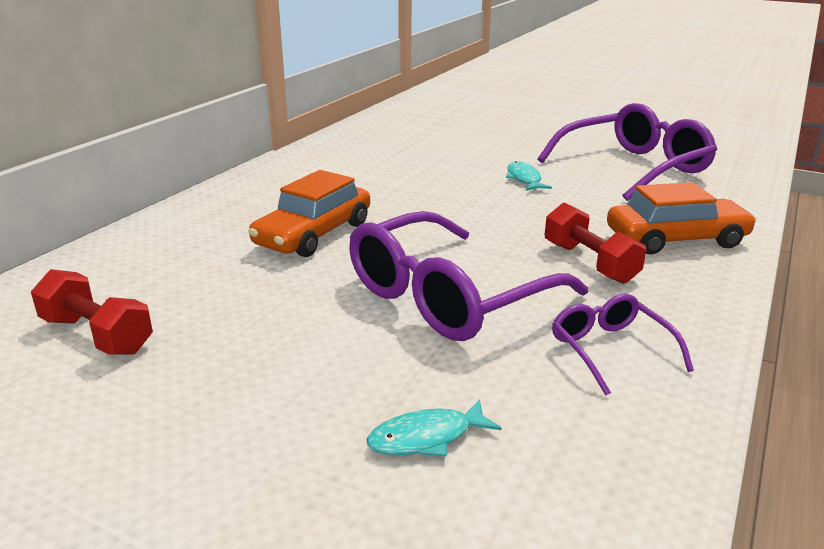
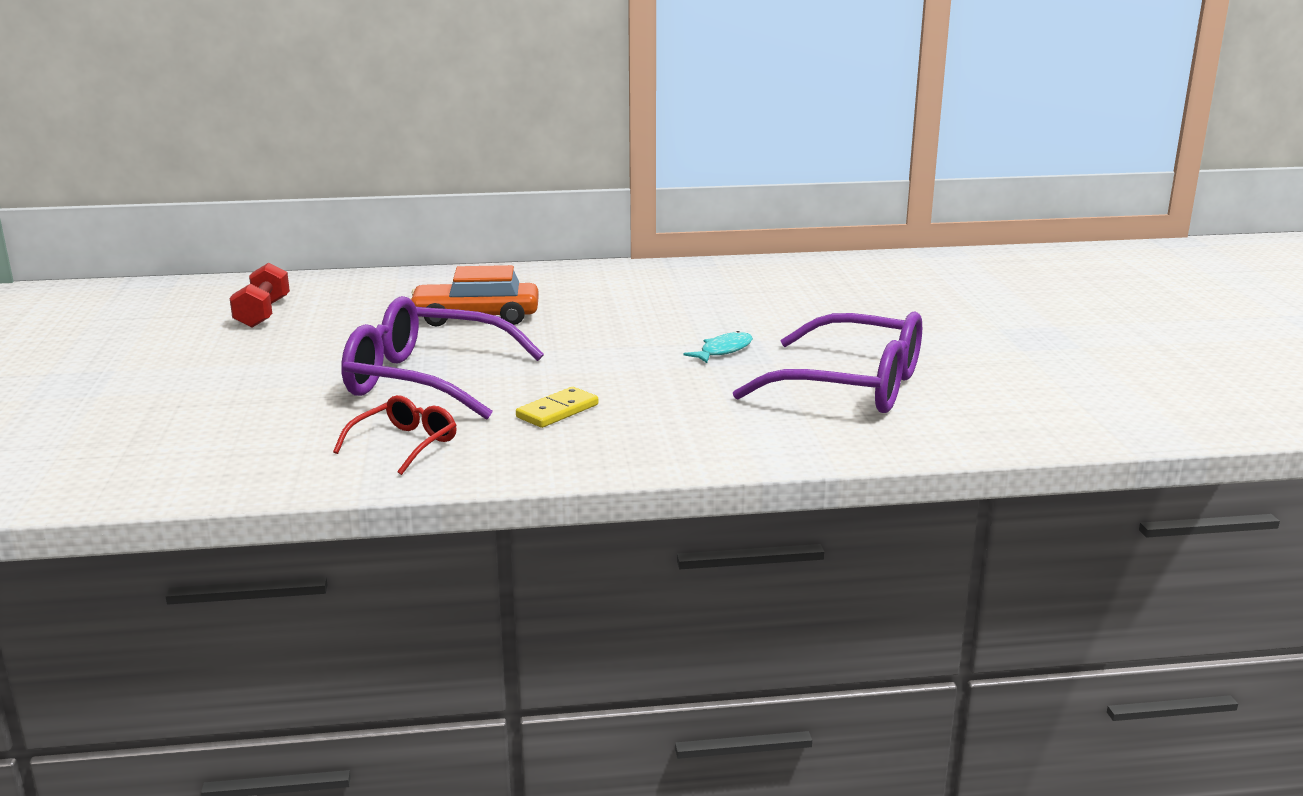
camera: 55 degrees right, 5 degrees down
turquoise fish [367,399,501,457] -> none
red dumbbell [545,202,646,284] -> yellow domino [516,387,598,428]
purple glasses [552,294,694,396] -> red glasses [333,395,457,475]
orange car [607,182,757,255] -> none

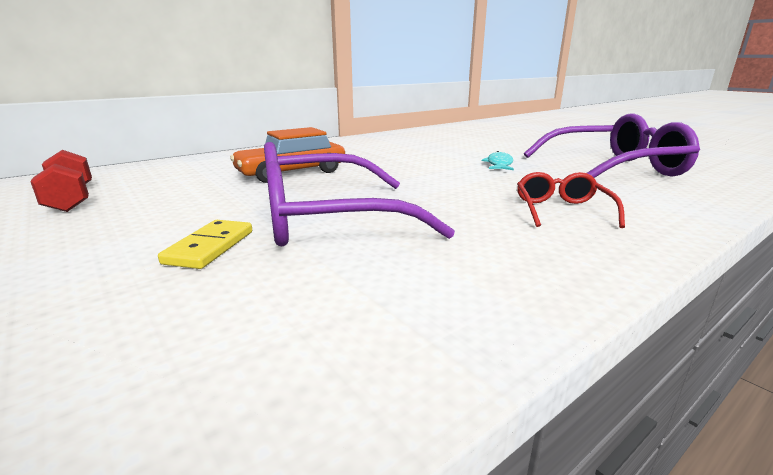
camera: 30 degrees left, 0 degrees up
red glasses [333,395,457,475] -> red glasses moved to [517,172,625,228]
yellow domino [516,387,598,428] -> yellow domino moved to [158,220,252,269]

